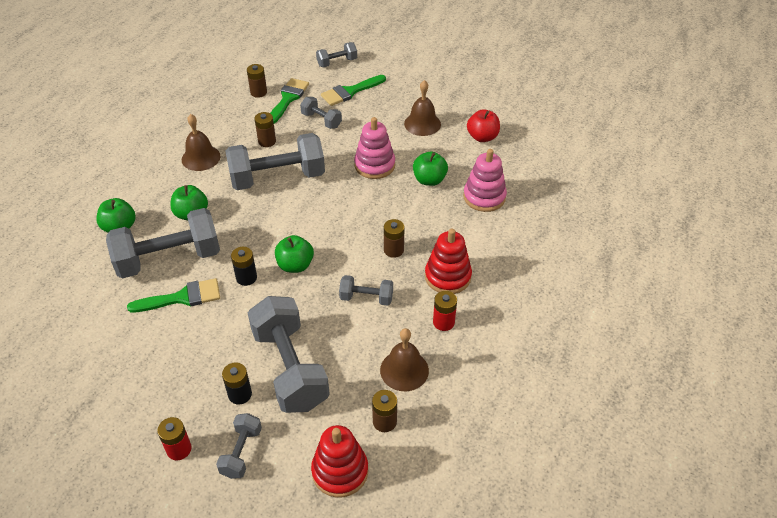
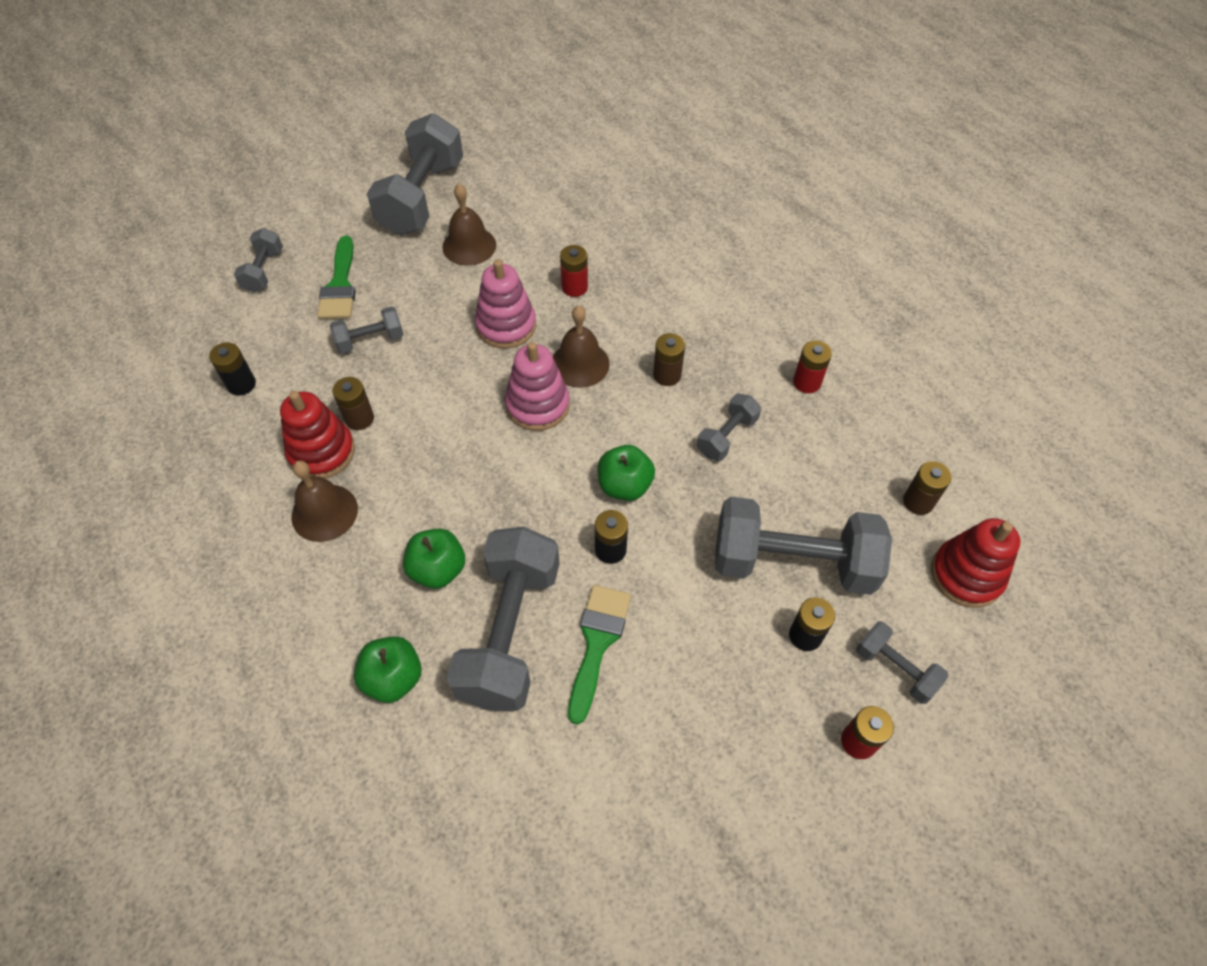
camera: 60 degrees left, 10 degrees up
grey dumbbell [226,133,325,190] -> grey dumbbell moved to [367,113,463,235]
brown battery [247,64,267,98] -> black battery [209,342,256,396]
green brush [270,78,309,124] -> none
brown bell [380,328,429,391] -> brown bell moved to [553,305,610,388]
green apple [413,152,448,186] -> red battery [560,245,588,297]
red stacking toy [425,229,472,294] -> red stacking toy moved to [280,391,355,478]
pink stacking toy [463,149,507,212] -> pink stacking toy moved to [505,342,570,431]
red apple [467,109,500,142] -> none

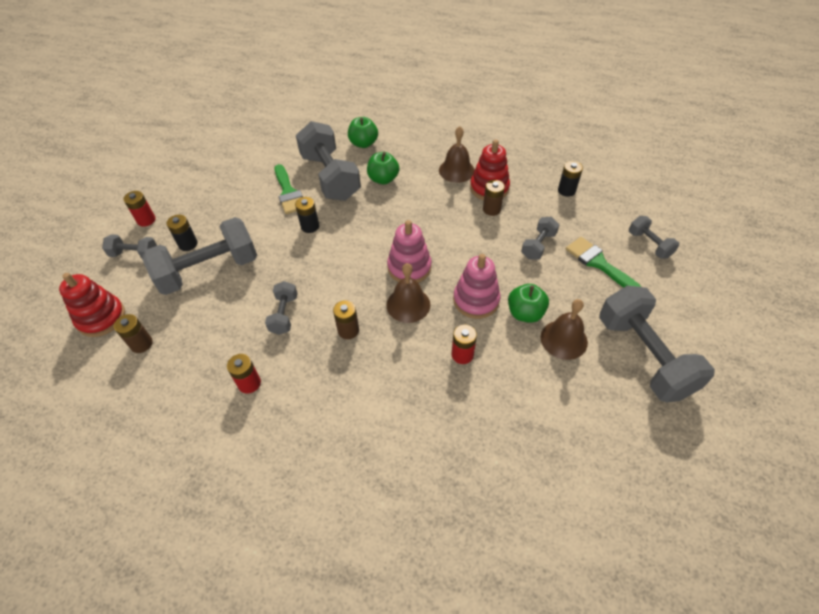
camera: 145 degrees right, 5 degrees down
green apple [598,445,655,501] -> green apple moved to [508,284,549,323]

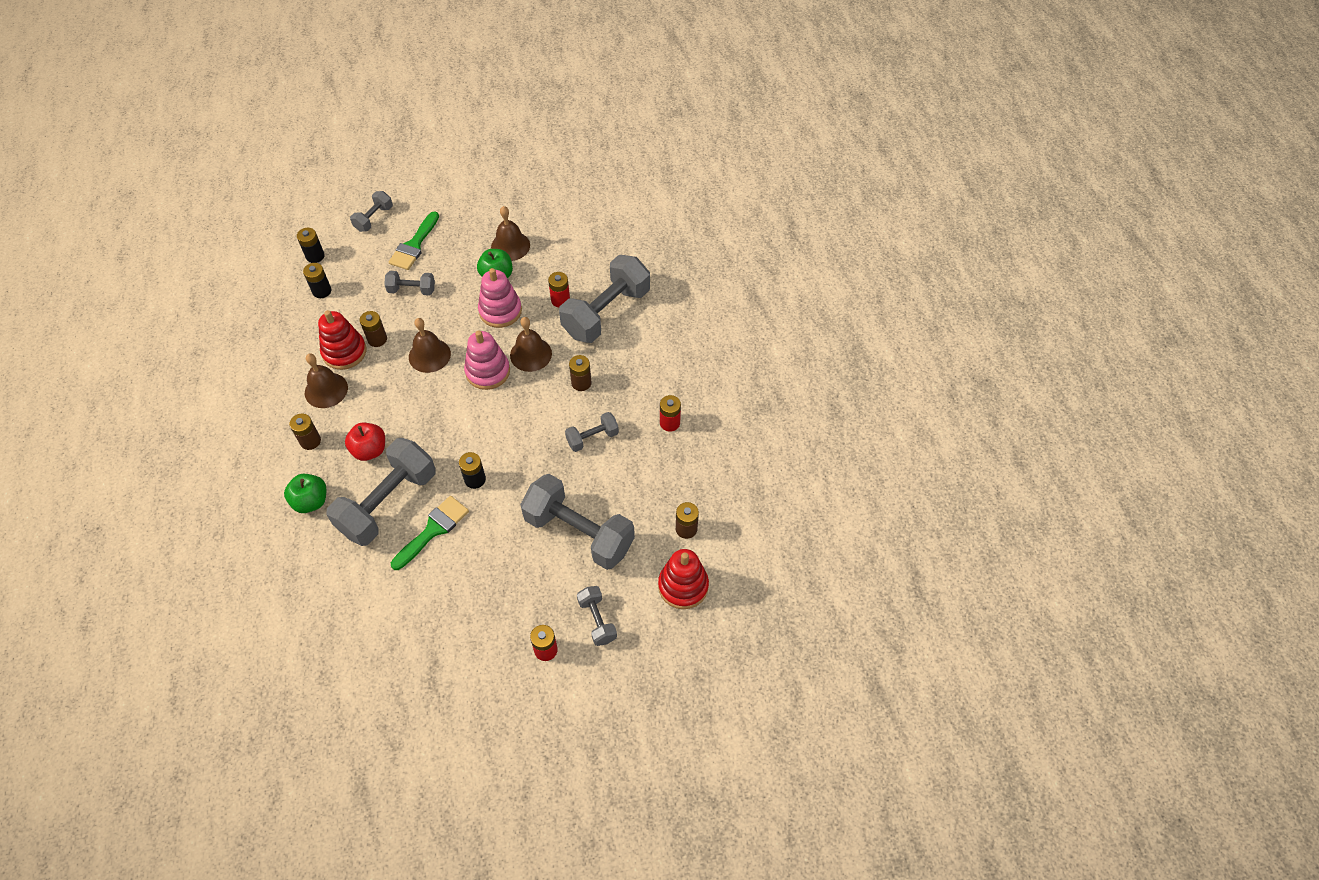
camera: 120 degrees left, 5 degrees up
black battery [166,215,198,251] -> black battery moved to [297,228,325,263]
green apple [367,152,399,185] -> red apple [345,422,385,461]
grey dumbbell [599,285,715,402] -> grey dumbbell moved to [559,255,650,343]
none -> brown battery [289,414,321,450]
none -> brown bell [409,318,451,373]

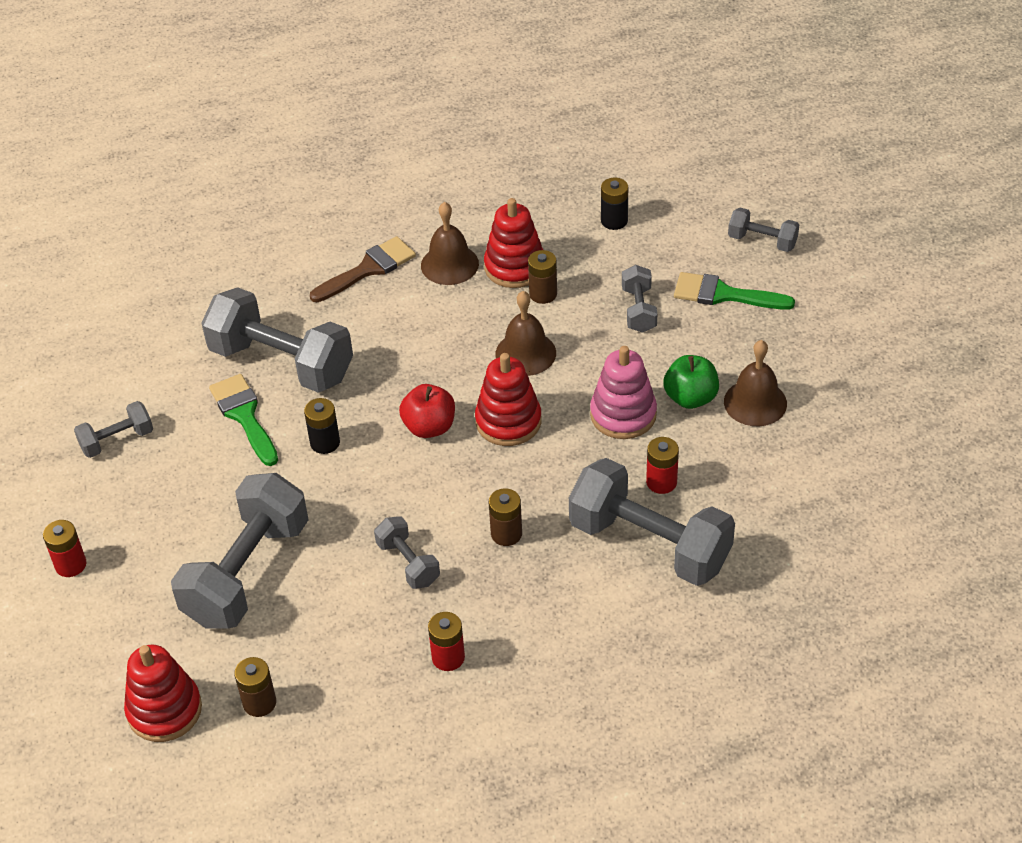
camera: 85 degrees right, 10 degrees down
green apple [284,474,326,513] -> none
brown battery [289,414,321,450] -> brown brush [310,236,416,302]
black battery [297,228,325,263] -> none
red apple [345,422,385,461] -> red apple moved to [399,384,455,438]
green brush [391,496,469,570] -> green brush turned 150 degrees counterclockwise [209,374,278,466]
pink stacking toy [464,330,510,390] -> red stacking toy [475,353,541,446]
brown bell [510,317,552,372] -> none
grey dumbbell [577,586,617,646] -> grey dumbbell moved to [74,401,153,458]

